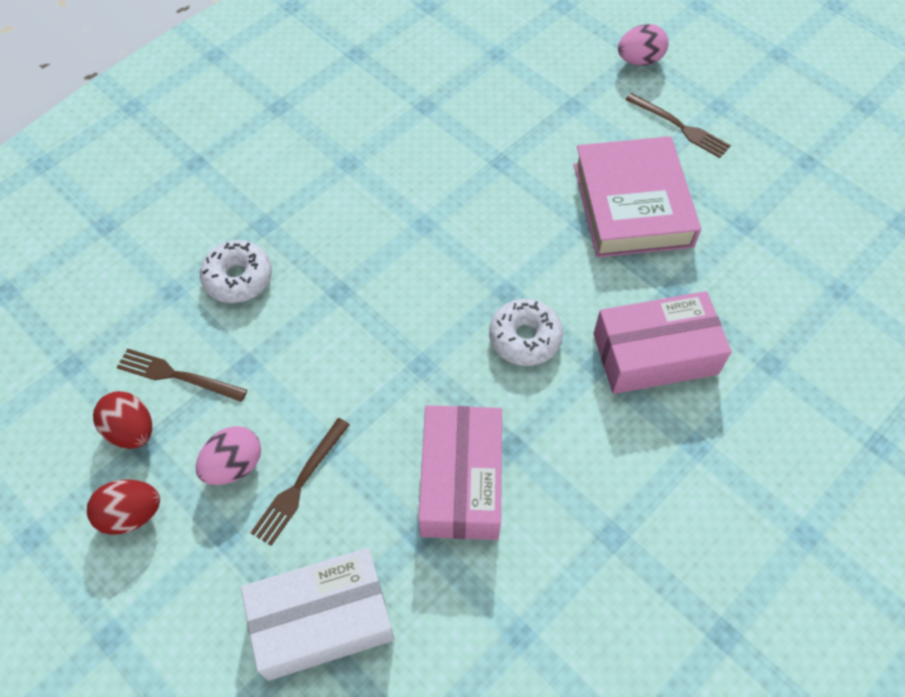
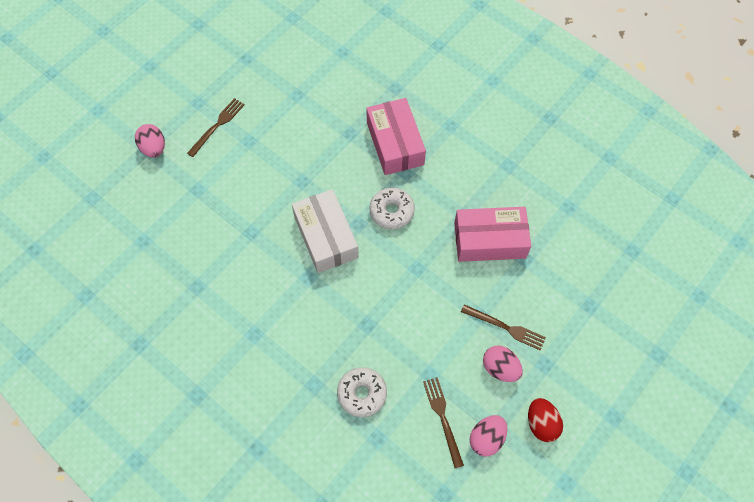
camera: 95 degrees left, 5 degrees up
red egg [93,391,152,449] -> pink egg [470,415,507,457]
brown fork [116,348,247,402] -> brown fork turned 150 degrees clockwise [423,377,464,468]
white box [241,548,394,681] -> white box moved to [292,189,359,273]
pink book [574,136,701,258] -> none

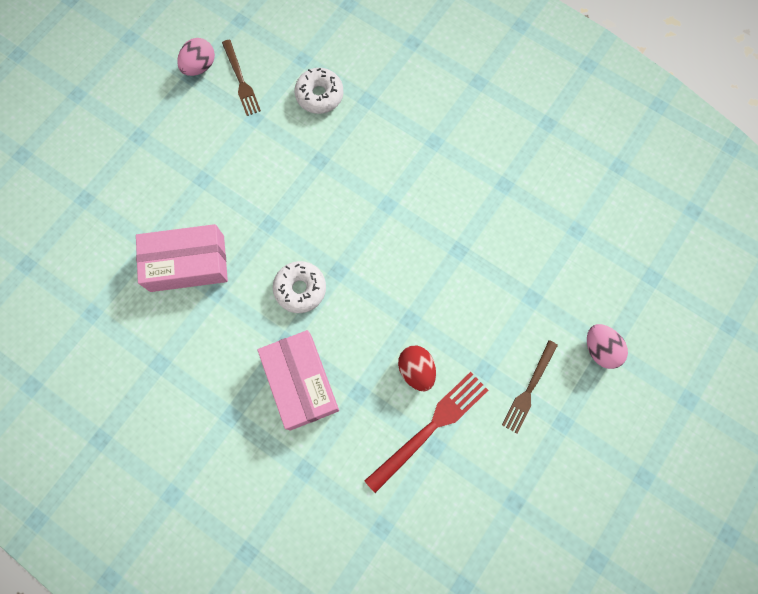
camera: 175 degrees right, 10 degrees up
white box [292,189,359,273] -> none
brown fork [461,304,546,351] -> none
pink egg [483,346,523,382] -> none
red egg [528,398,563,442] -> red egg moved to [398,346,436,392]
none -> red fork [365,372,488,493]

